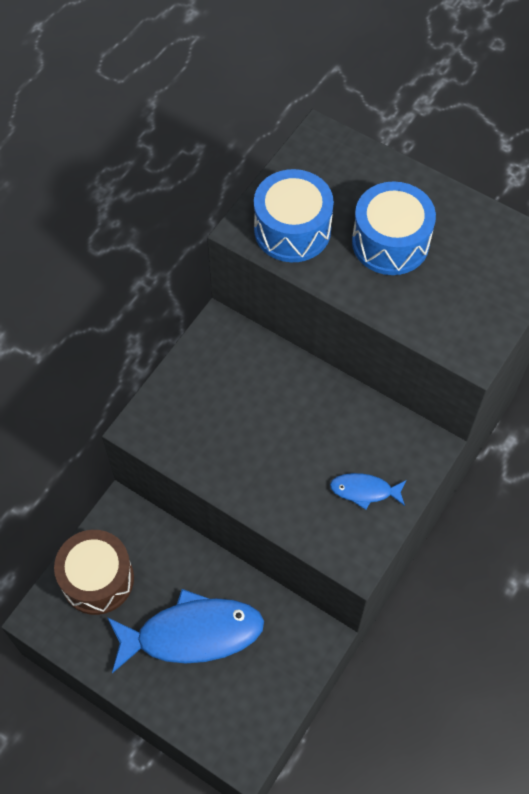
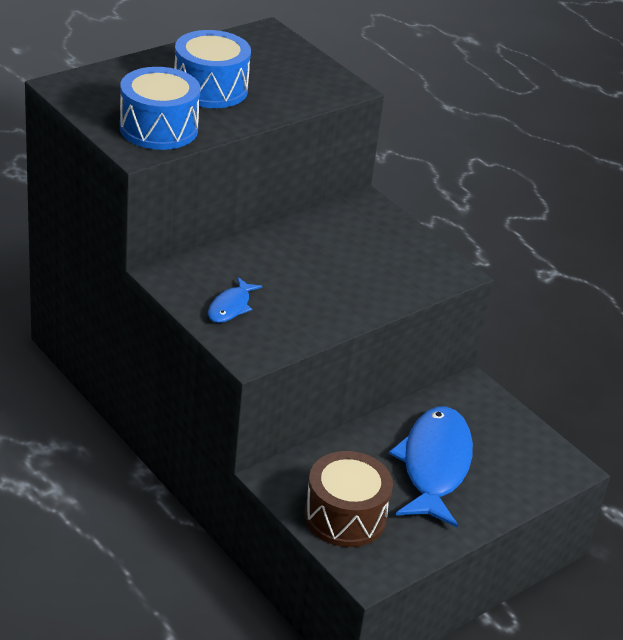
camera: 75 degrees left, 25 degrees down
blue fish [330,473,406,510] -> blue fish moved to [208,277,262,323]

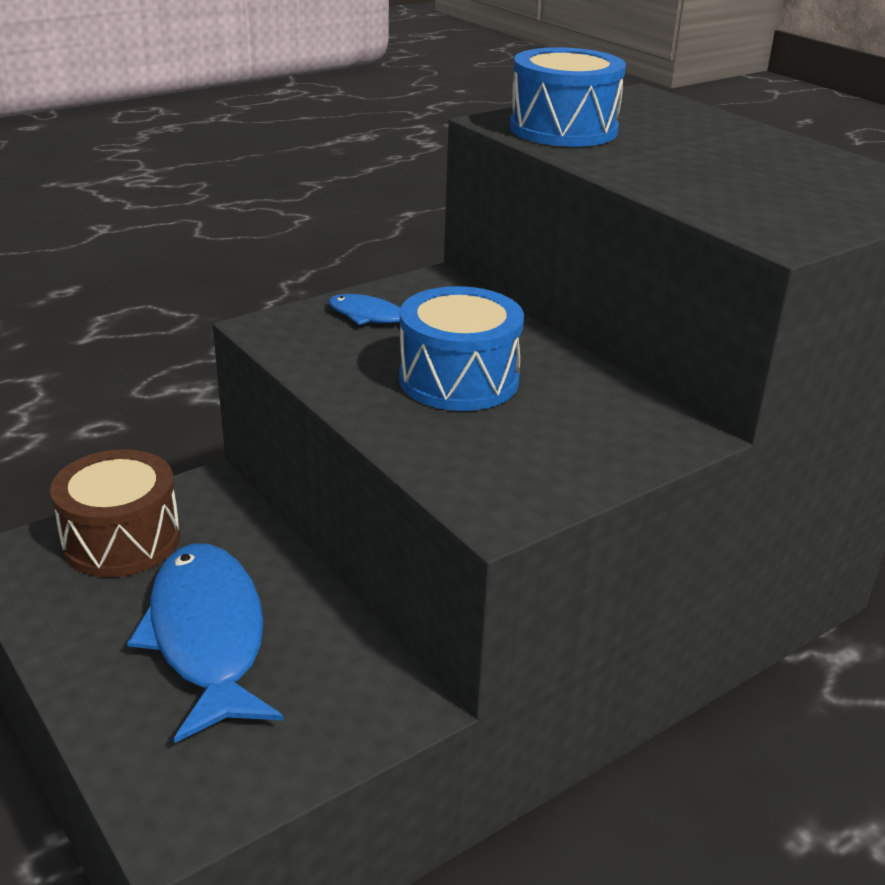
camera: 95 degrees right, 5 degrees down
blue drum [174,30,251,108] -> blue drum moved to [399,286,524,411]
blue fish [389,407,473,527] -> blue fish turned 120 degrees counterclockwise [127,543,283,743]

